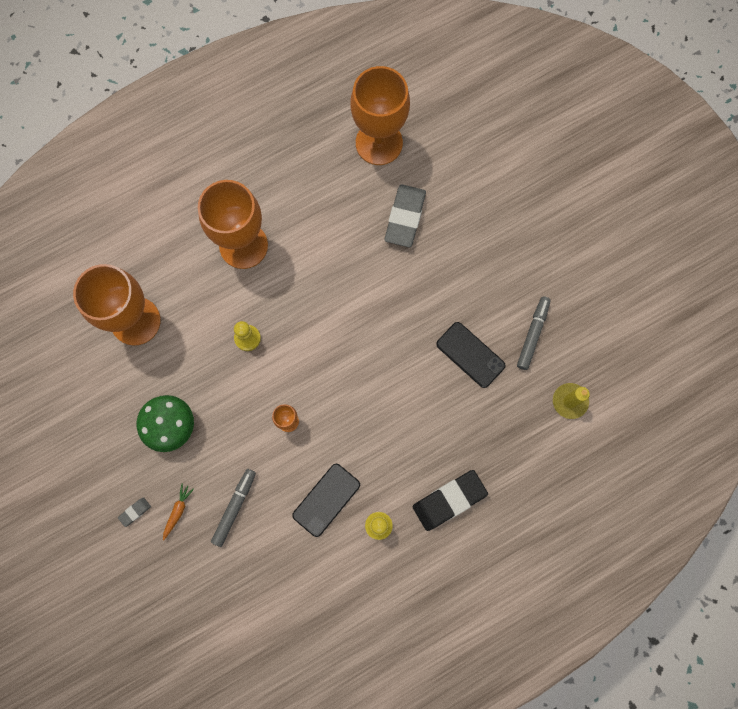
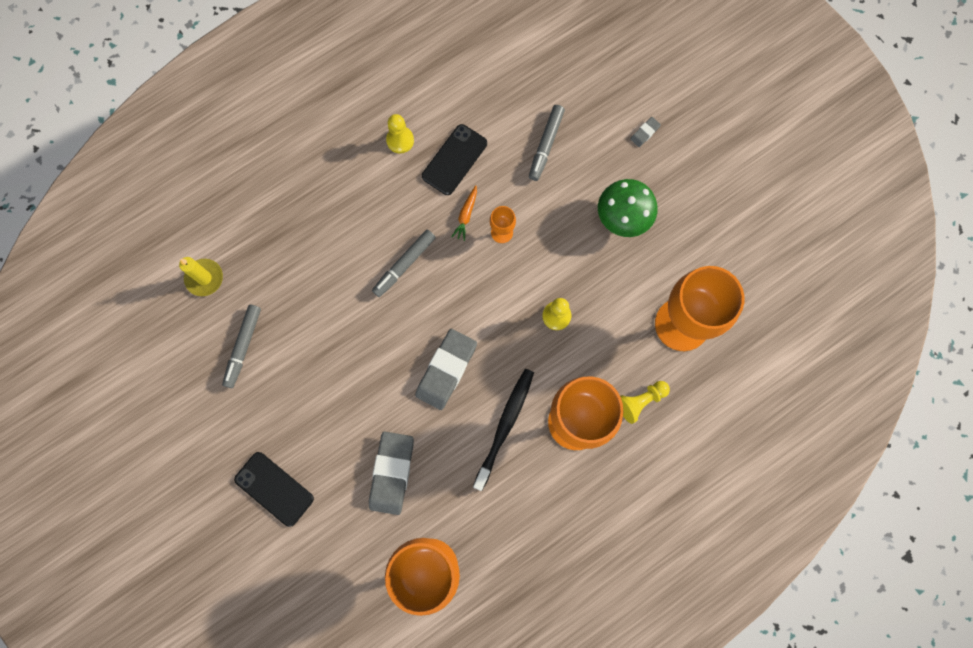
camera: 175 degrees right, 0 degrees up
orange carrot [163,484,194,540] -> orange carrot moved to [451,185,477,241]
black eraser [412,470,488,531] -> none
black phone [436,322,506,388] -> black phone moved to [234,452,314,527]
none -> grey marker [372,230,436,297]
none -> grey eraser [415,329,477,410]
none -> black toothbrush [473,369,534,491]
none -> yellow pawn [620,381,670,424]

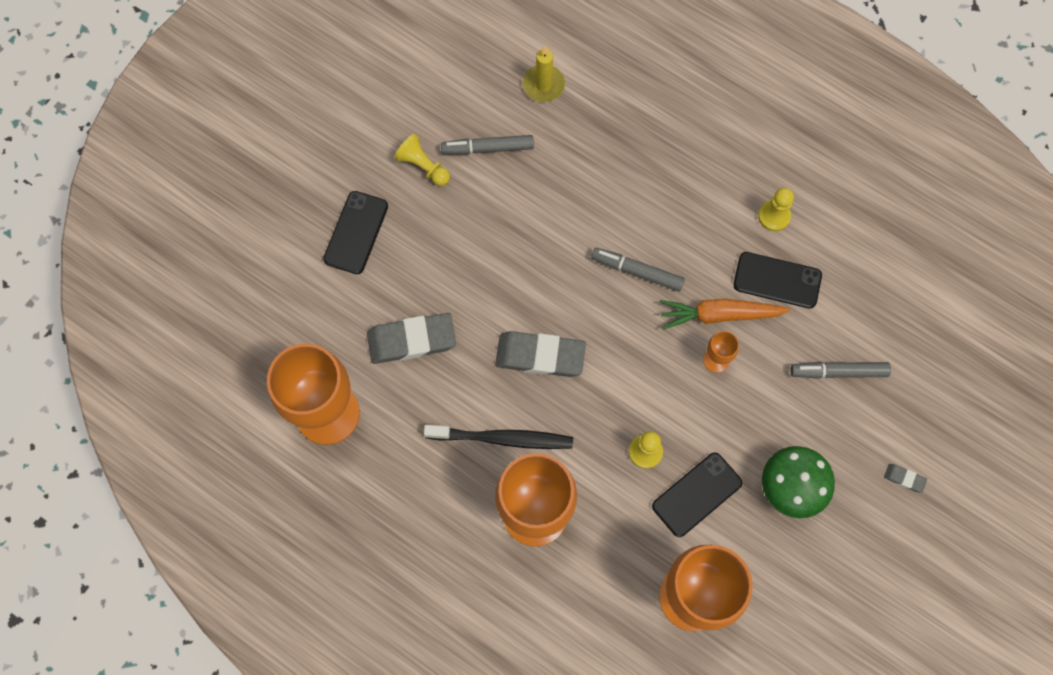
camera: 70 degrees right, 5 degrees down
orange carrot [451,185,477,241] -> orange carrot [660,299,790,330], size x1.86
yellow pawn [620,381,670,424] -> yellow pawn moved to [394,134,450,186]
none -> black phone [652,452,742,537]

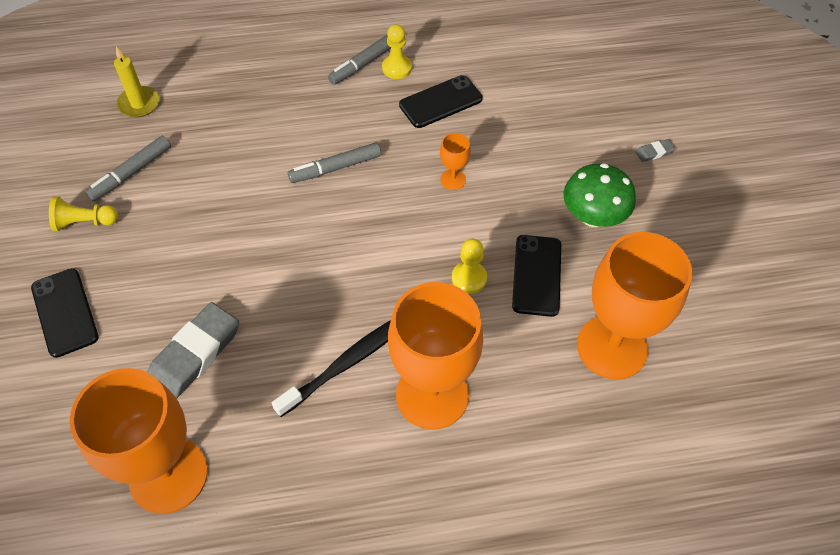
camera: 45 degrees left, 15 degrees down
grey eraser [495,331,586,377] -> none
orange carrot [660,299,790,330] -> none
grey marker [790,362,891,379] -> grey marker moved to [328,35,391,85]

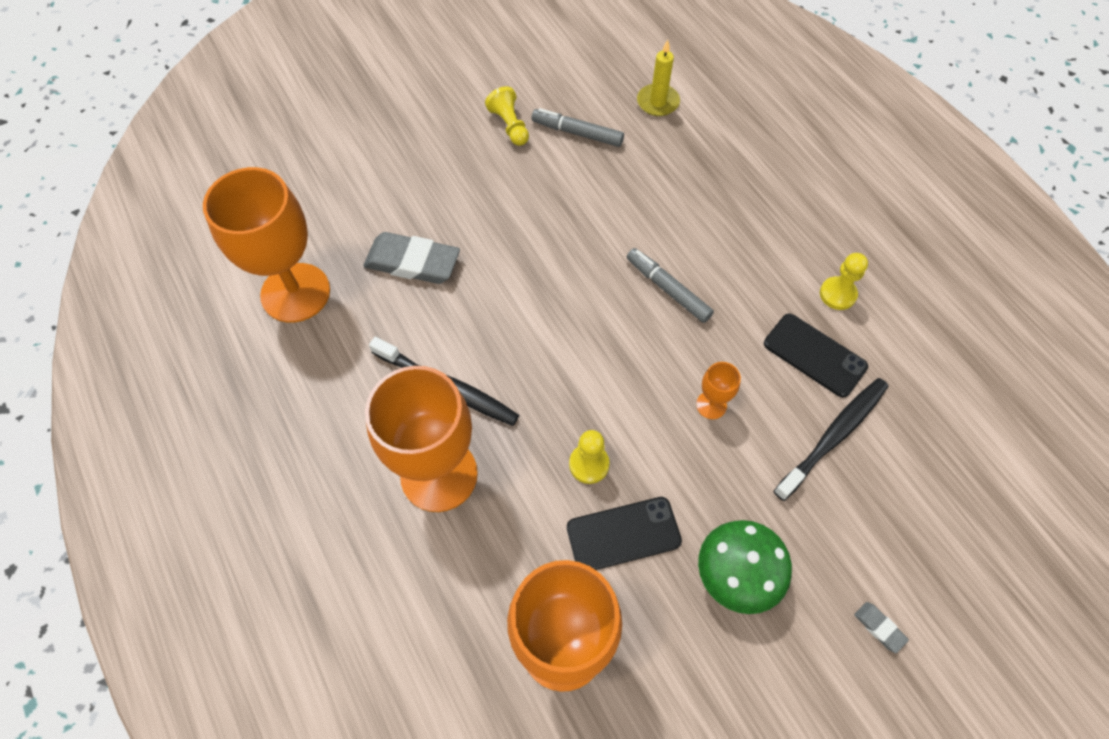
camera: 70 degrees right, 5 degrees up
black phone [31,268,99,358] -> none
grey marker [328,35,391,85] -> none
none -> black toothbrush [773,378,888,501]

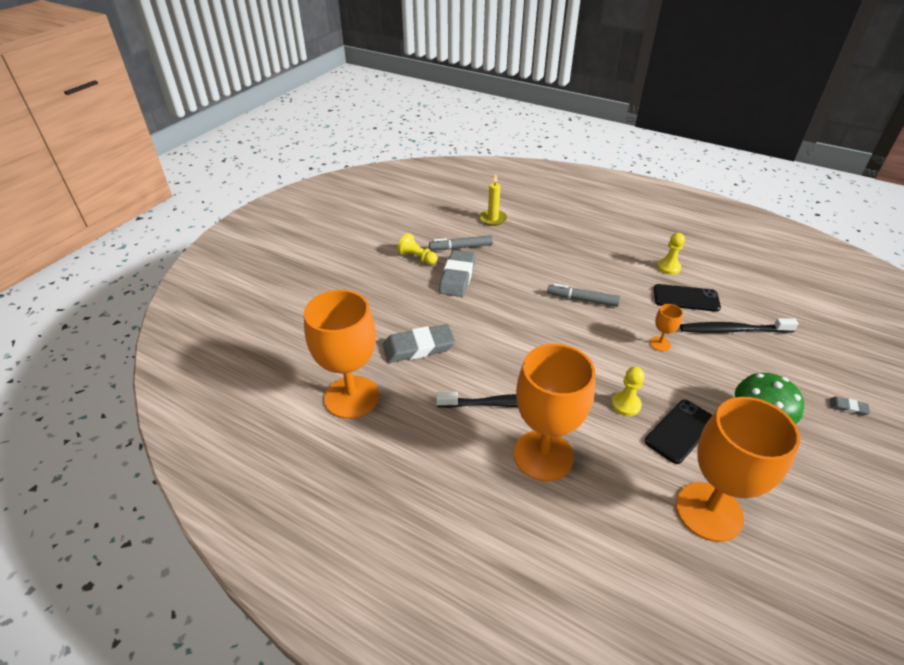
camera: 30 degrees left, 20 degrees down
black toothbrush [773,378,888,501] -> black toothbrush turned 105 degrees counterclockwise [680,318,798,333]
none -> grey eraser [439,250,476,297]

